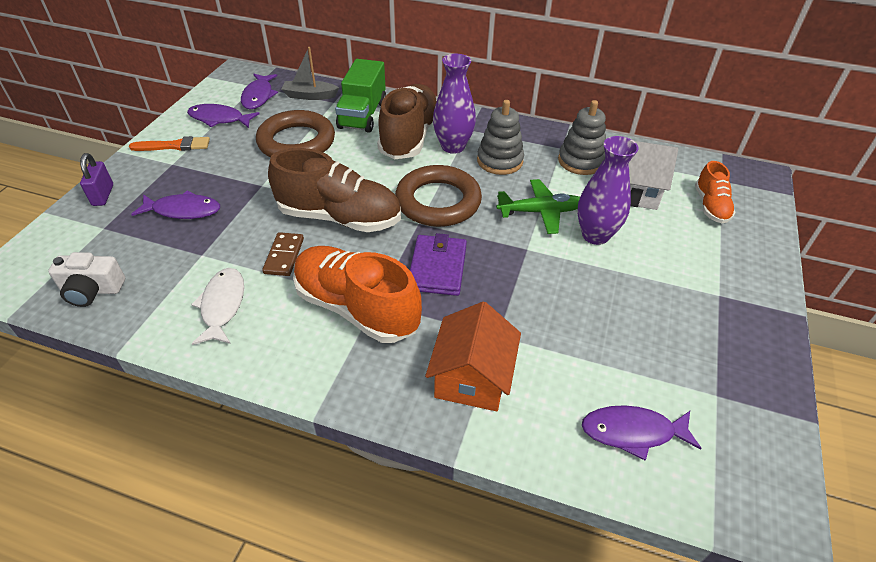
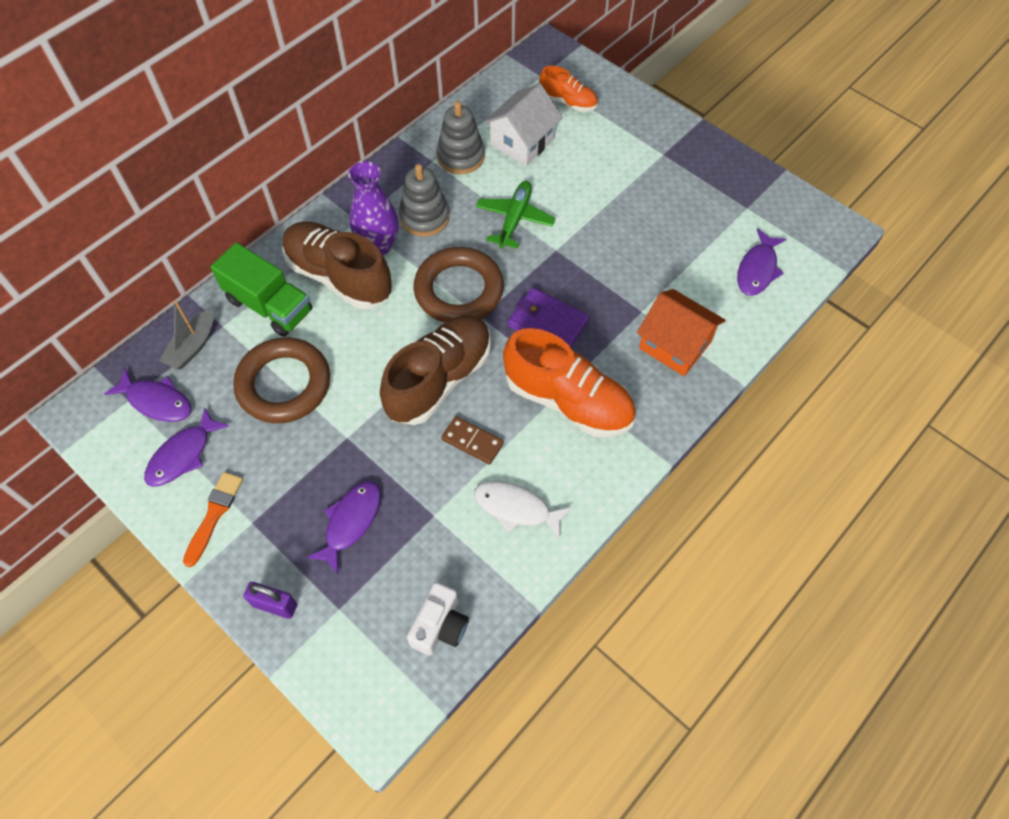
camera: 65 degrees left, 15 degrees up
orange shoe [293,246,422,343] -> orange shoe turned 120 degrees counterclockwise [503,328,636,437]
purple vase [577,136,639,245] -> none

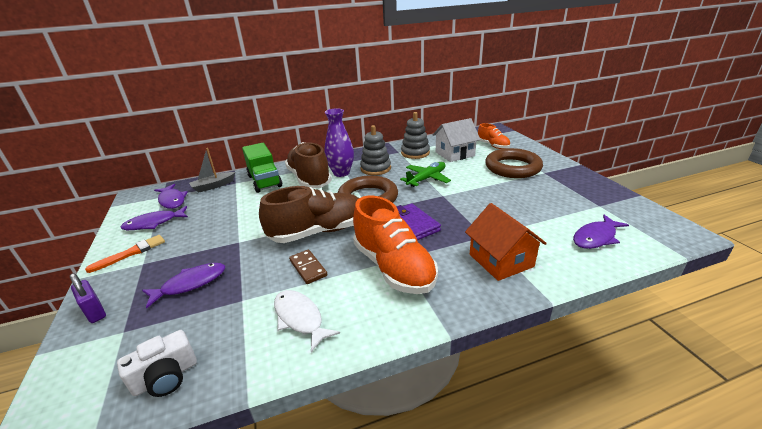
camera: 30 degrees right, 30 degrees down
brown ring [233,337,330,423] -> brown ring moved to [485,148,543,178]

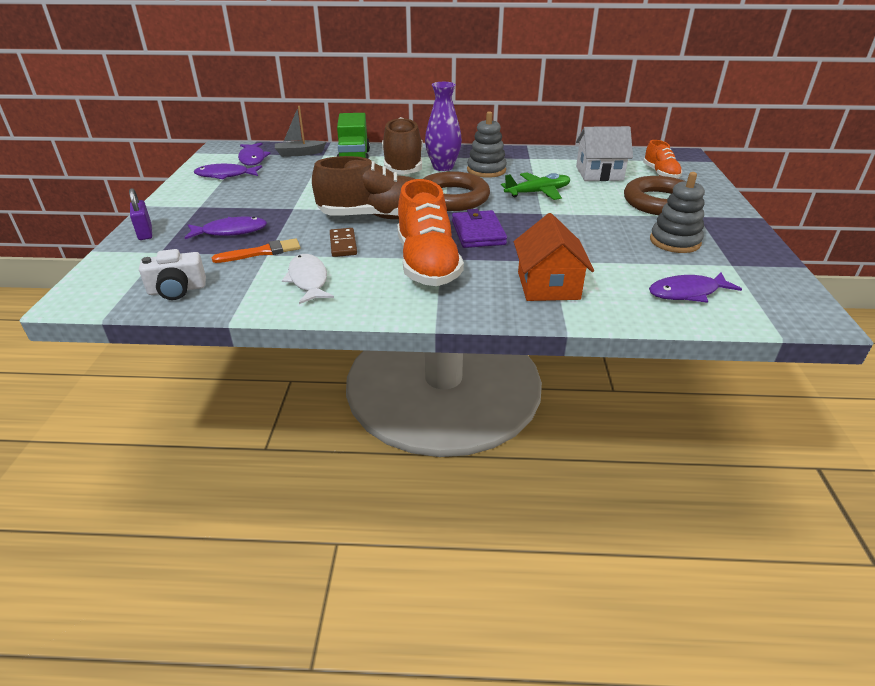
camera: 20 degrees right, 5 degrees up
orange brush [85,235,165,273] -> orange brush moved to [212,238,300,263]
grey stacking toy [401,112,430,159] -> grey stacking toy moved to [650,172,705,253]

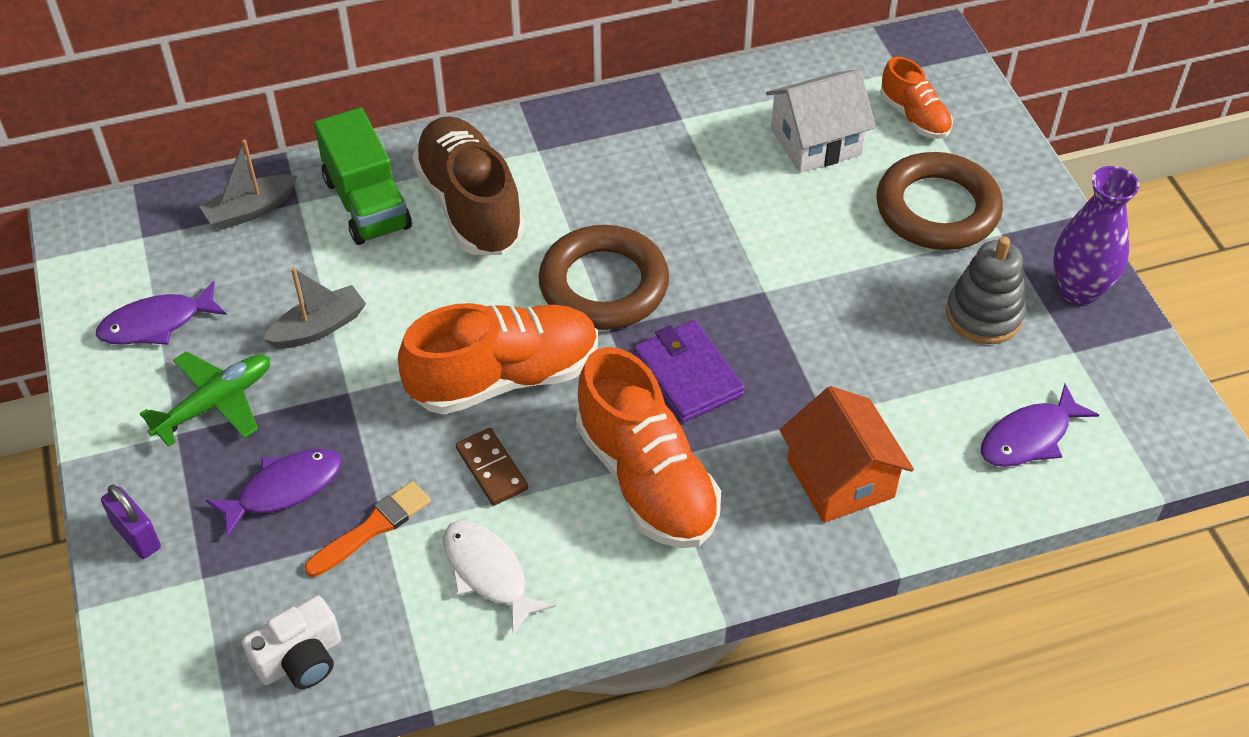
camera: 20 degrees left, 15 degrees up
purple fish [238,143,271,166] -> none
brown shoe [312,156,415,219] -> orange shoe [398,303,598,415]
purple vase [425,82,462,171] -> purple vase moved to [1053,166,1139,305]
grey stacking toy [467,111,507,178] -> none
green plane [501,173,570,200] -> green plane moved to [140,351,270,447]
none -> grey boat [263,267,366,349]

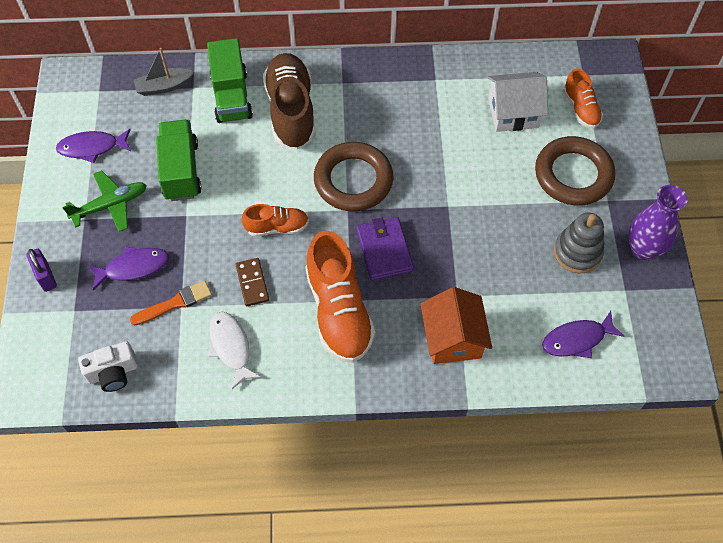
camera: 15 degrees right, 10 degrees up
grey boat [263,267,366,349] -> green truck [156,120,202,201]
orange shoe [398,303,598,415] -> orange shoe [242,204,309,236], size x0.54

